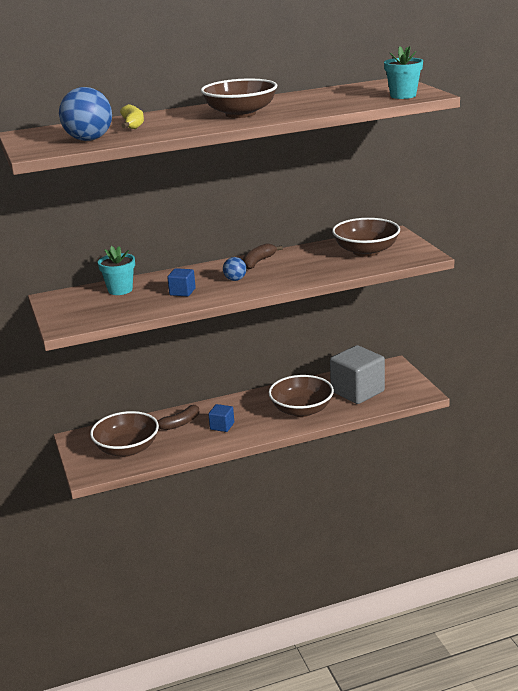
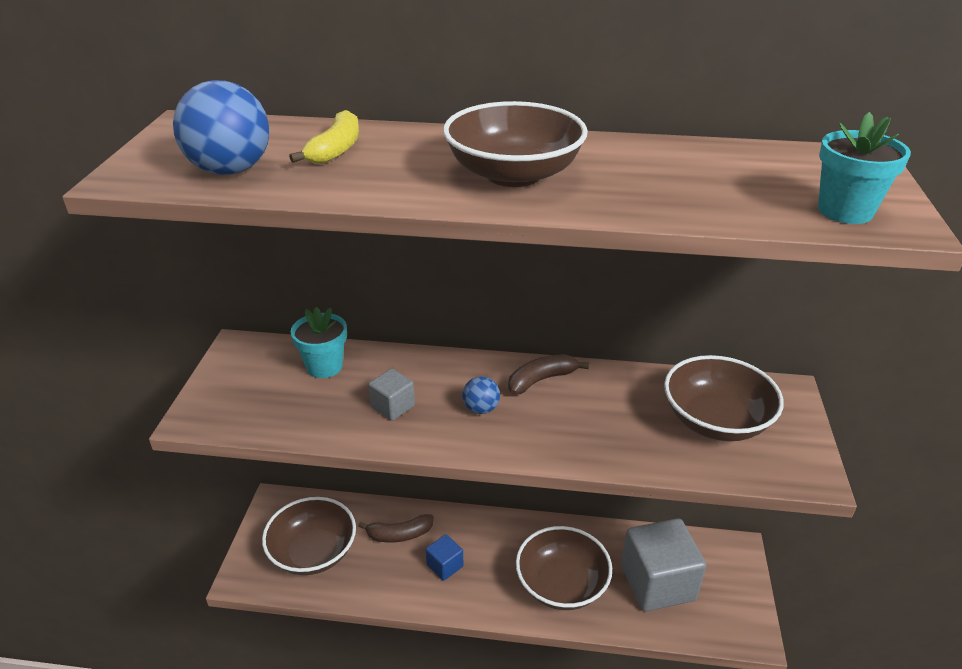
camera: 25 degrees right, 10 degrees up
blue cube [167,268,196,297] -> grey cube [368,369,415,421]

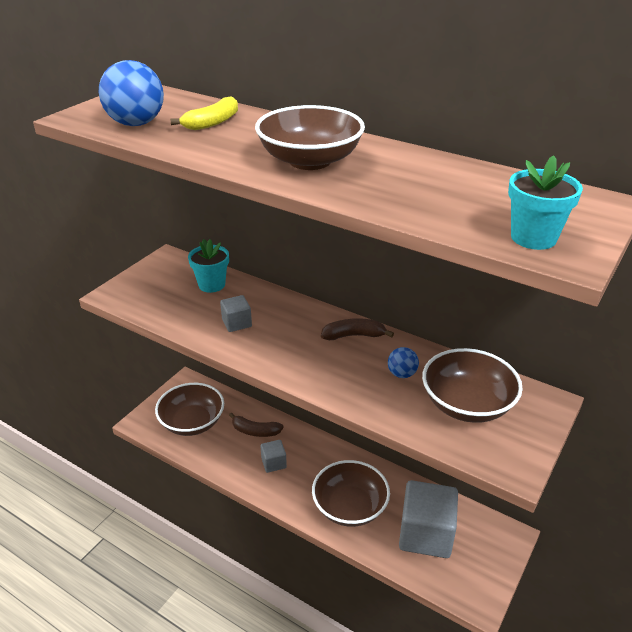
camera: 25 degrees right, 0 degrees up
blue cube [426,534,463,581] -> grey cube [261,440,287,473]
blue ball [462,376,500,414] -> blue ball moved to [388,347,419,378]

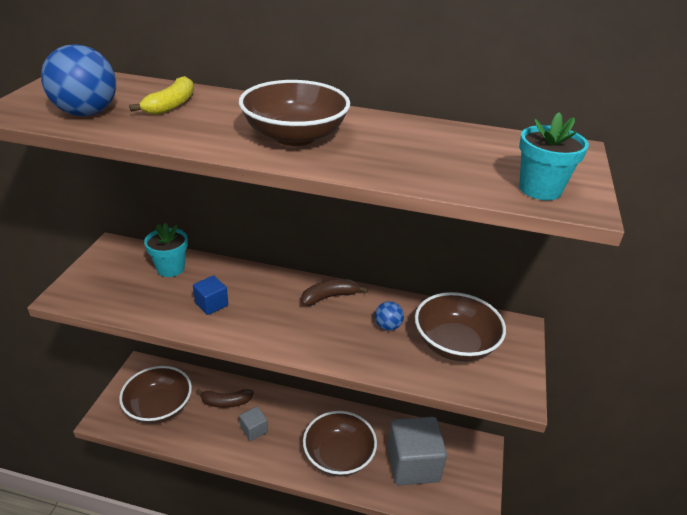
camera: 20 degrees left, 0 degrees up
grey cube [220,295,252,332] -> blue cube [193,275,228,315]

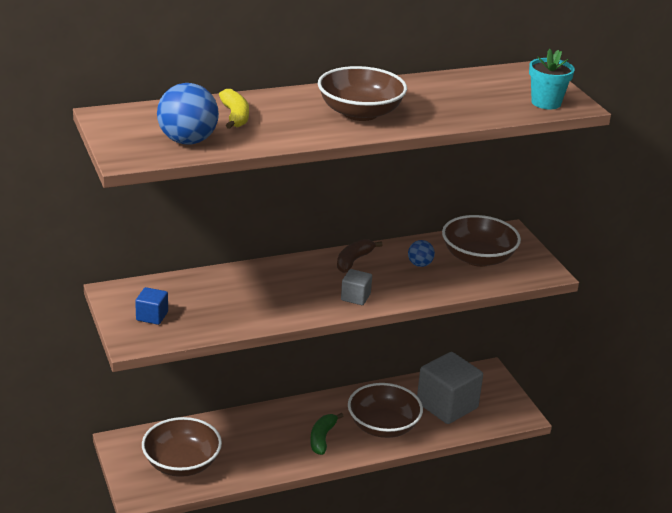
camera: 35 degrees left, 5 degrees down
turquoise flower pot [144,223,188,277] -> none
blue cube [193,275,228,315] -> blue cube moved to [135,287,168,325]
brown banana [196,389,254,408] -> none
grey cube [239,407,268,441] -> grey cube moved to [341,269,372,305]
none -> green banana [310,413,343,455]

